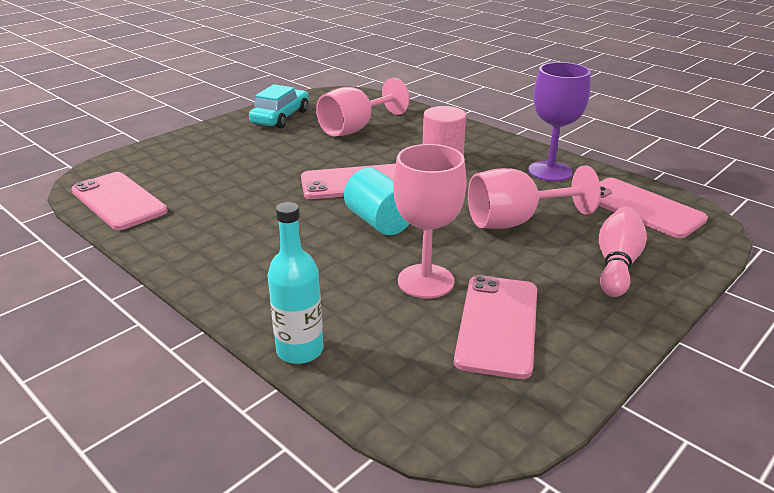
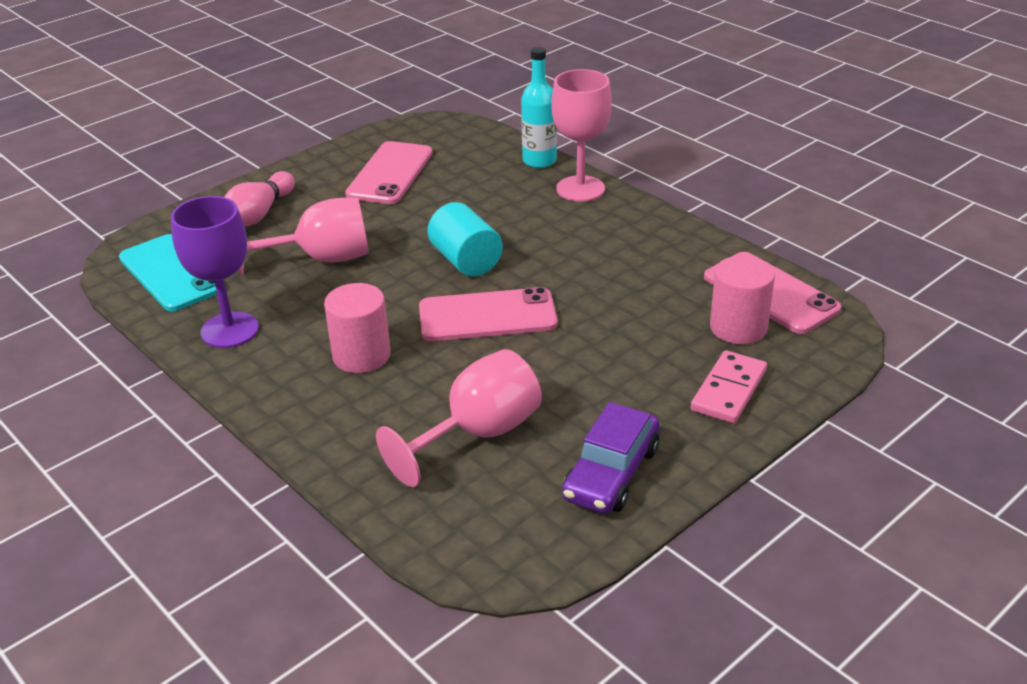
camera: 175 degrees left, 5 degrees up
turquoise car [249,84,309,128] -> purple car [562,402,660,514]
pink goblet [393,144,467,298] -> pink goblet moved to [551,69,612,202]
pink phone [598,178,708,238] -> turquoise phone [119,234,217,311]
none -> pink domino [691,350,767,424]
none -> pink cylinder [710,256,775,344]

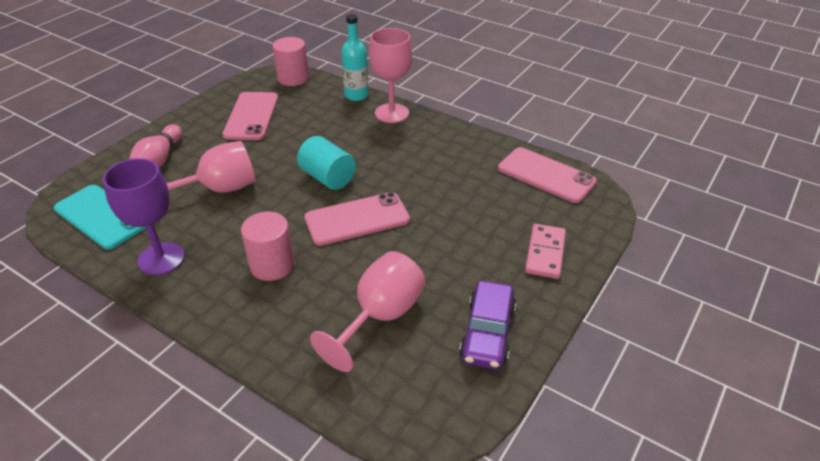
camera: 15 degrees left, 5 degrees up
pink cylinder [710,256,775,344] -> pink cylinder moved to [272,37,309,86]

